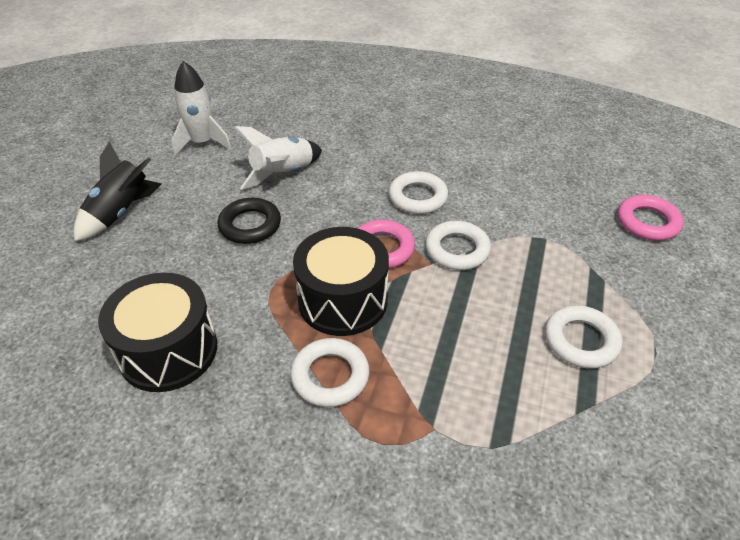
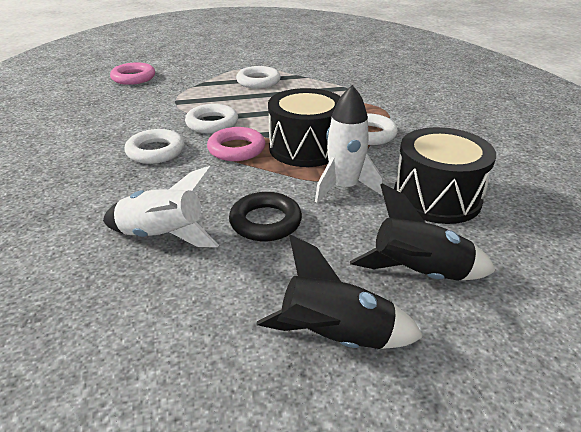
camera: 120 degrees left, 10 degrees down
white rocket [172,61,232,156] -> white rocket moved to [315,85,383,203]
none -> black rocket [350,183,496,281]

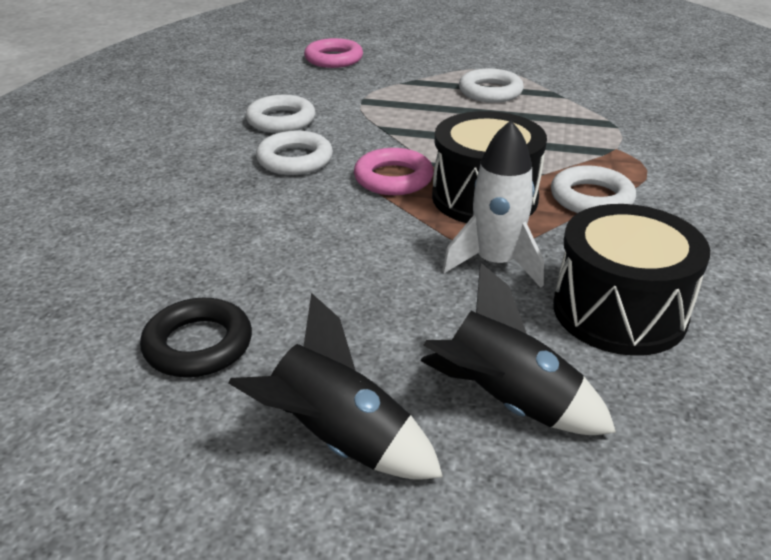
camera: 25 degrees right, 0 degrees up
white rocket [103,166,219,247] -> none
white ring [185,104,238,134] -> white ring moved to [245,95,315,133]
black ring [229,192,302,241] -> black ring moved to [140,298,252,377]

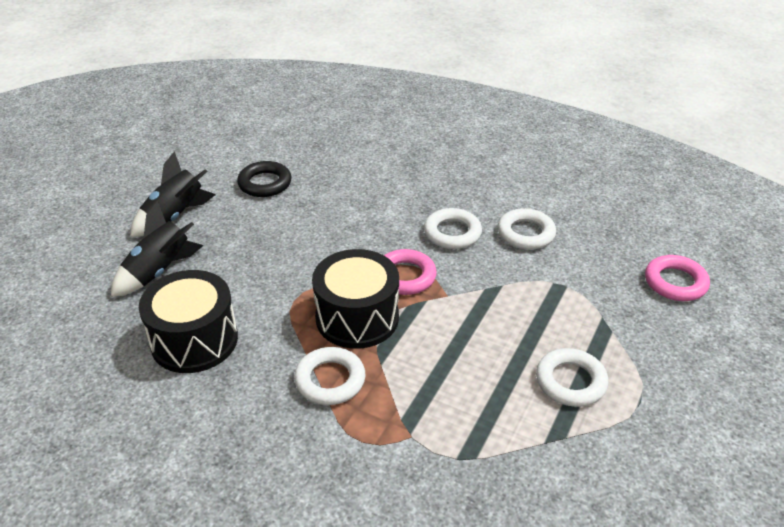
camera: 105 degrees right, 5 degrees up
white rocket [442,120,544,288] -> none

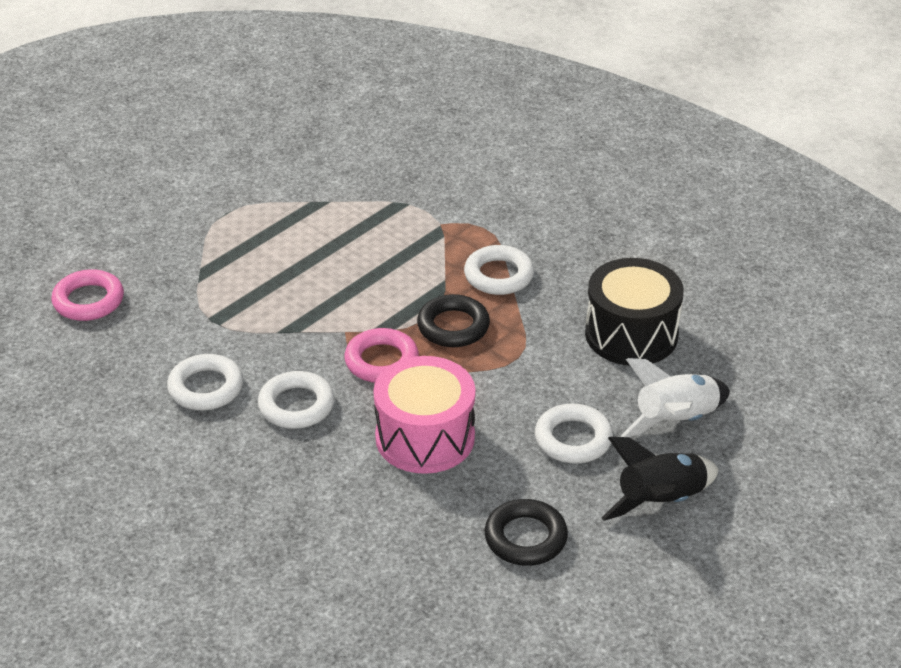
camera: 165 degrees left, 0 degrees up
black rocket [111,201,203,297] -> white rocket [621,358,730,437]
black drum [312,249,399,349] -> black ring [417,294,490,347]
white ring [536,348,608,407] -> white ring moved to [535,404,613,464]
none -> pink drum [374,356,475,474]

